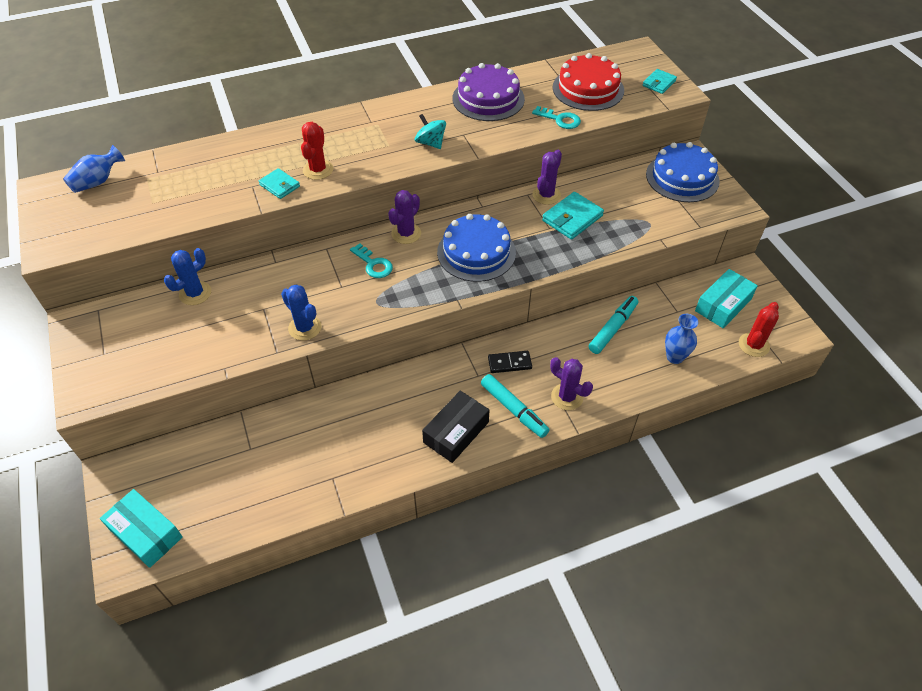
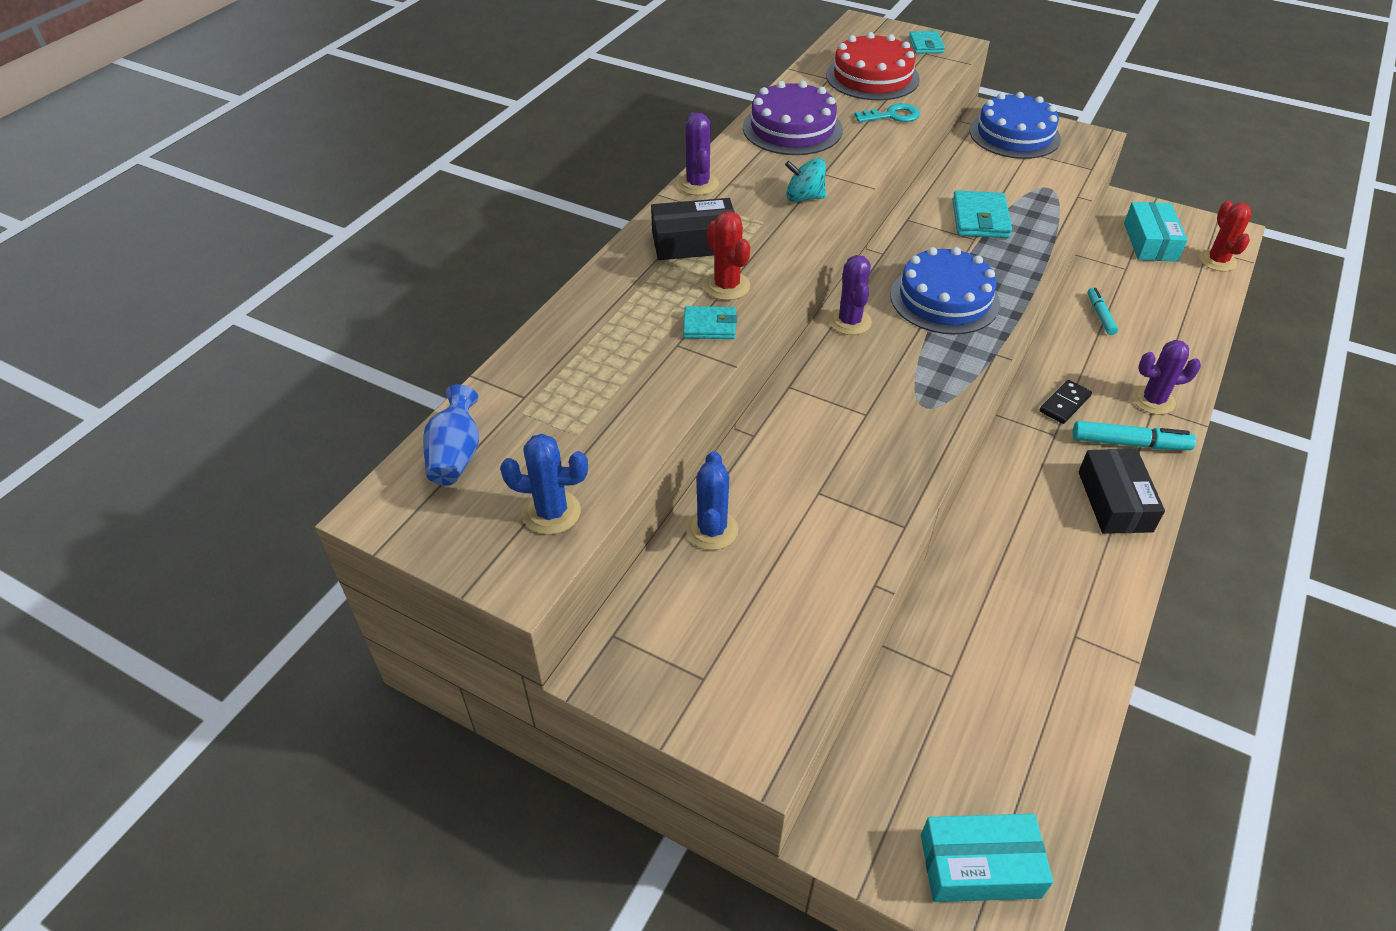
camera: 40 degrees left, 5 degrees down
blue cactus [281,284,321,341] -> blue cactus moved to [500,434,588,535]
turquoise key [350,243,393,278] -> none
purple cactus [532,150,562,205] -> purple cactus moved to [677,112,719,195]
turquoise marker [589,296,638,354] -> turquoise marker [1088,288,1118,335], size x0.64
blue vase [665,314,699,364] -> none
none -> black box [651,198,735,260]

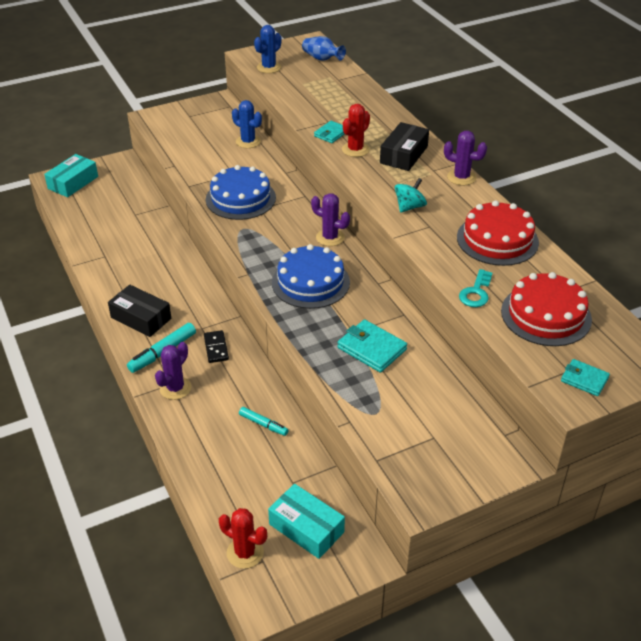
camera: 125 degrees right, 5 degrees down
red cactus [704,211,750,300] -> red cactus turned 60 degrees counterclockwise [342,104,370,157]
purple cake [743,81,843,155] -> red cake [457,200,539,266]
blue cake [970,92,1061,159] -> blue cake moved to [206,165,276,220]

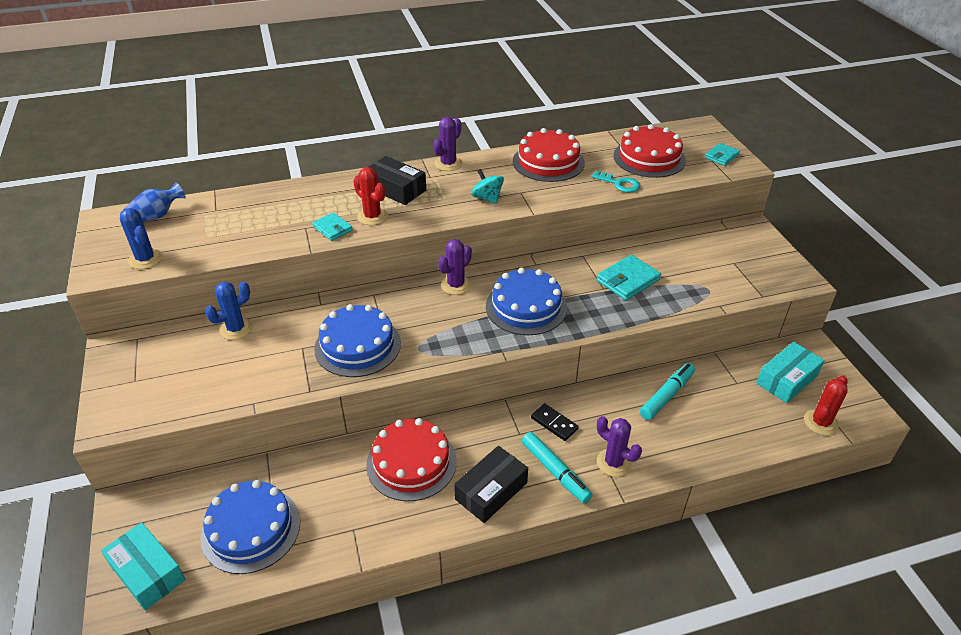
camera: 80 degrees left, 0 degrees up
black domino [204,330,229,363] -> black domino turned 45 degrees clockwise [531,403,579,441]
turquoise marker [239,407,288,436] -> turquoise marker [640,363,695,420], size x1.57
none -> blue cake [201,480,300,574]
none -> red cake [366,418,457,501]

